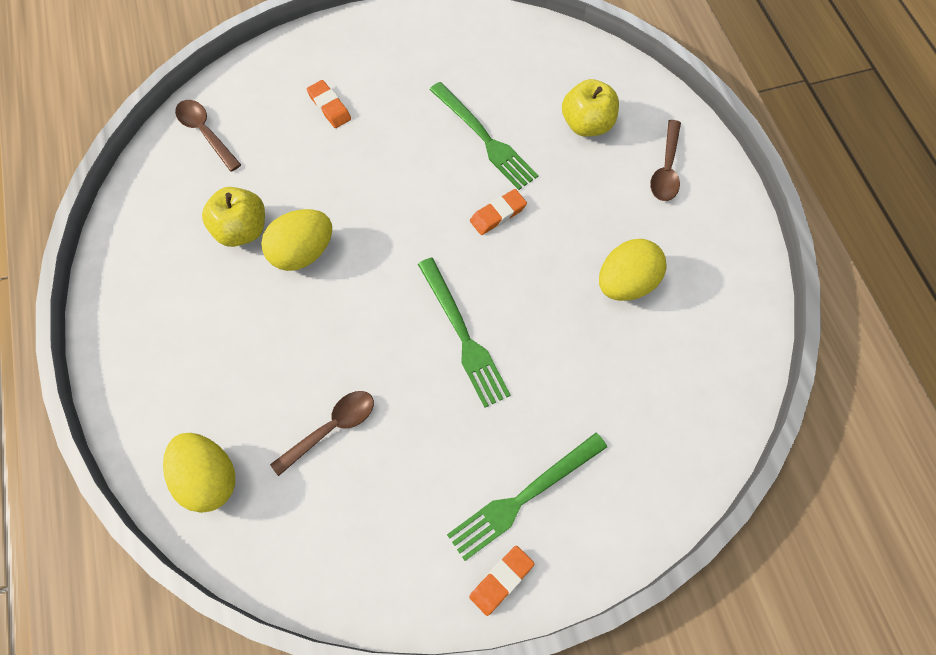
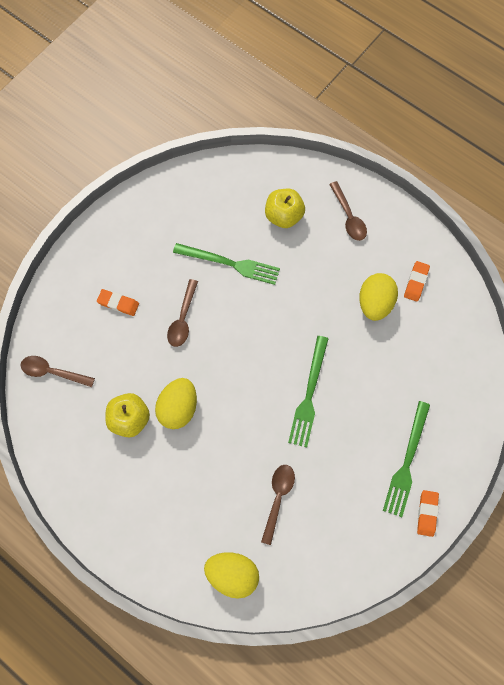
camera: 35 degrees left, 5 degrees up
green fork [418,258,511,408] -> green fork turned 75 degrees clockwise [288,336,329,447]
orange eraser [470,189,527,235] -> orange eraser moved to [404,261,430,302]
none -> brown spoon [167,279,198,347]

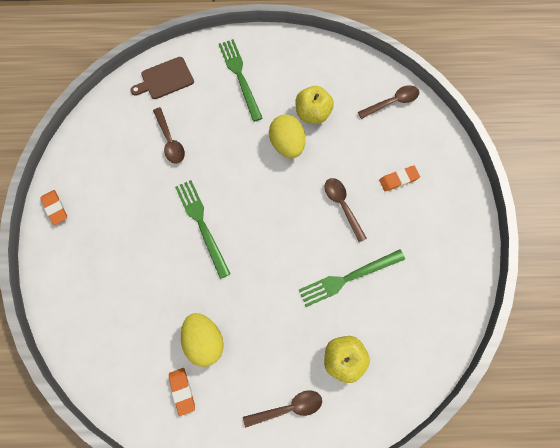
camera: 140 degrees right, 0 degrees up
yellow egg [204,552,259,599] -> brown cutting board [130,57,194,99]
brown spoon [329,181,367,241] -> brown spoon turned 135 degrees clockwise [243,390,322,428]
green fork [383,401,430,517] -> green fork moved to [219,39,263,122]

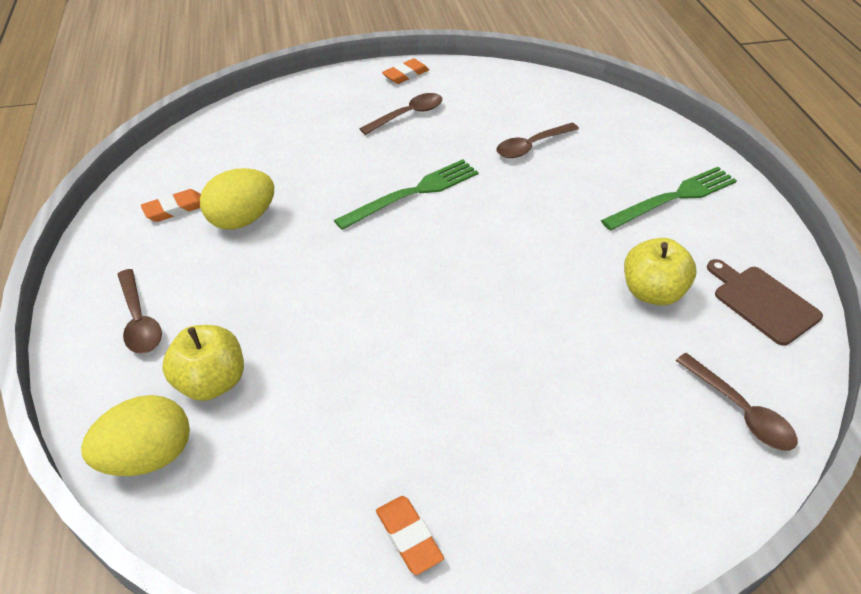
camera: 80 degrees right, 25 degrees down
brown cutting board [130,57,194,99] -> brown cutting board moved to [707,259,823,346]
yellow egg [269,115,305,158] -> yellow egg moved to [81,395,190,476]
green fork [299,250,405,307] -> none
brown spoon [324,178,367,242] -> brown spoon moved to [359,93,442,135]
orange eraser [379,165,420,192] -> orange eraser moved to [376,496,444,575]

